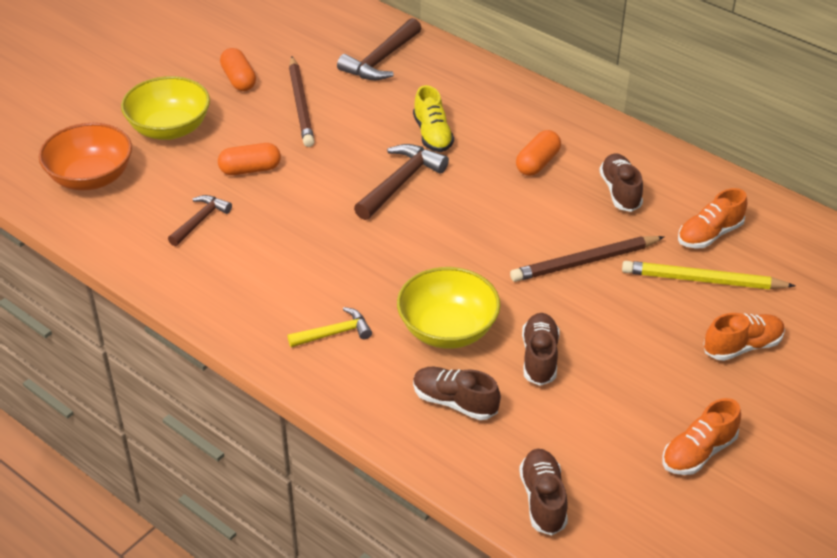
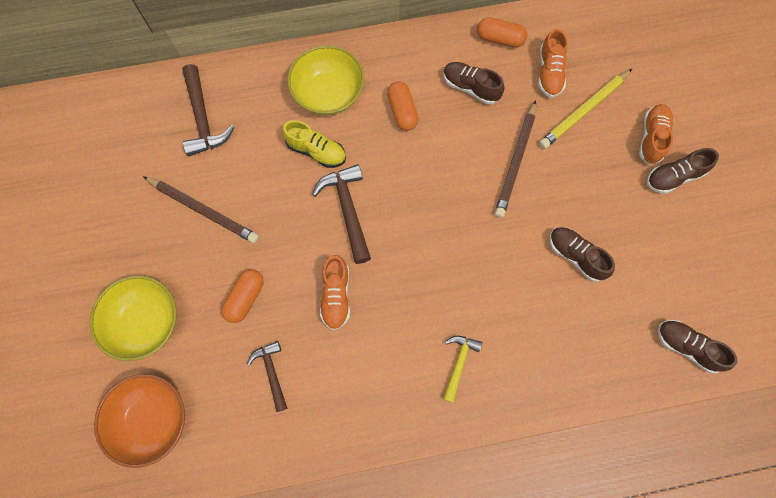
camera: 50 degrees left, 30 degrees up
orange capsule [220,48,256,91] -> orange capsule moved to [477,17,527,48]
yellow bowl [397,267,500,349] -> yellow bowl moved to [287,45,364,116]
brown shoe [413,367,501,420] -> brown shoe moved to [647,148,719,194]
orange shoe [663,398,741,475] -> orange shoe moved to [320,255,350,330]

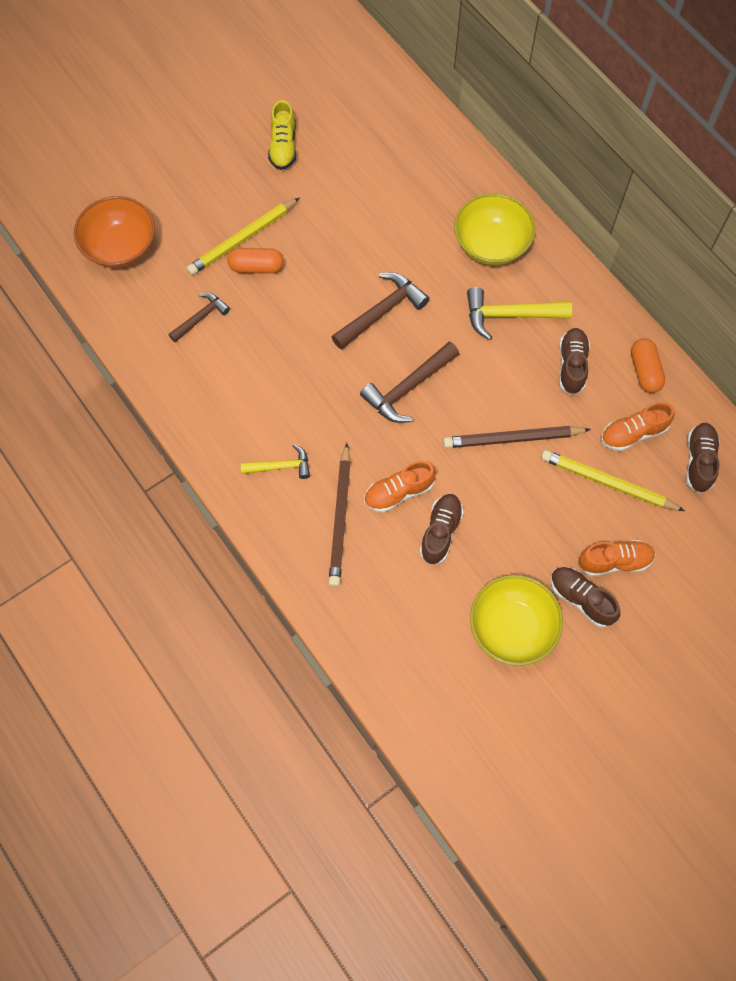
camera: 65 degrees right, 5 degrees down
yellow bowl [90,276,177,361] -> yellow bowl moved to [470,575,563,666]
brown pencil [143,176,259,243] -> brown pencil moved to [329,443,351,587]
brown hammer [182,64,234,156] -> brown hammer moved to [360,342,459,423]
yellow shoe [282,120,346,168] -> yellow shoe moved to [268,100,296,170]
orange shoe [320,255,350,330] -> orange shoe moved to [364,461,436,513]
orange capsule [387,81,419,131] -> yellow hammer [467,287,572,340]
brown shoe [658,320,738,373] -> brown shoe moved to [686,423,720,493]
none -> yellow pencil [187,197,300,275]

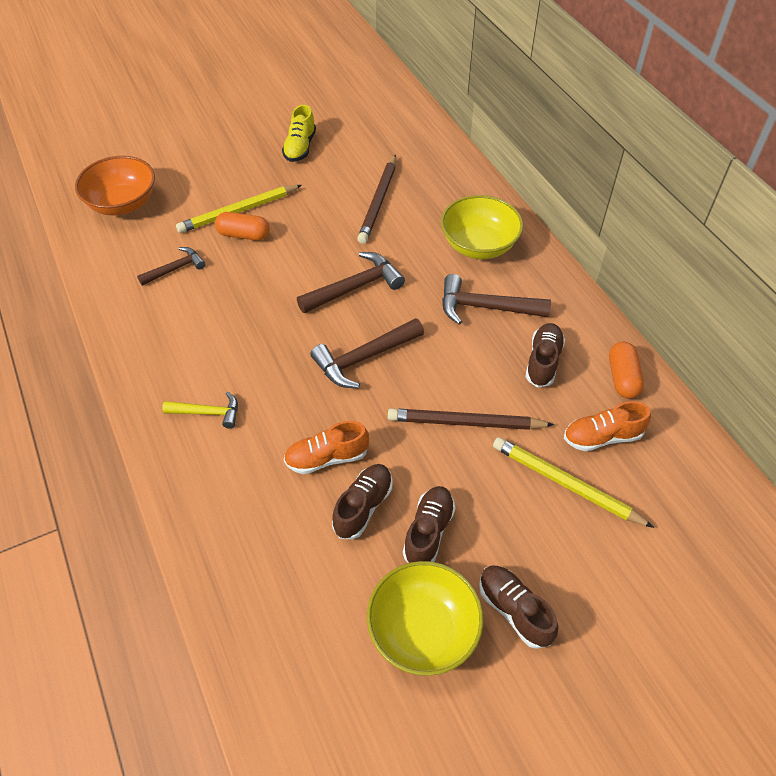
camera: 10 degrees right, 15 degrees down
brown pencil [329,443,351,587] -> brown pencil moved to [357,154,396,244]
yellow hammer [467,287,572,340] -> brown hammer [442,274,551,325]
orange shoe [578,540,655,576] -> none
brown shoe [686,423,720,493] -> brown shoe moved to [403,486,455,563]

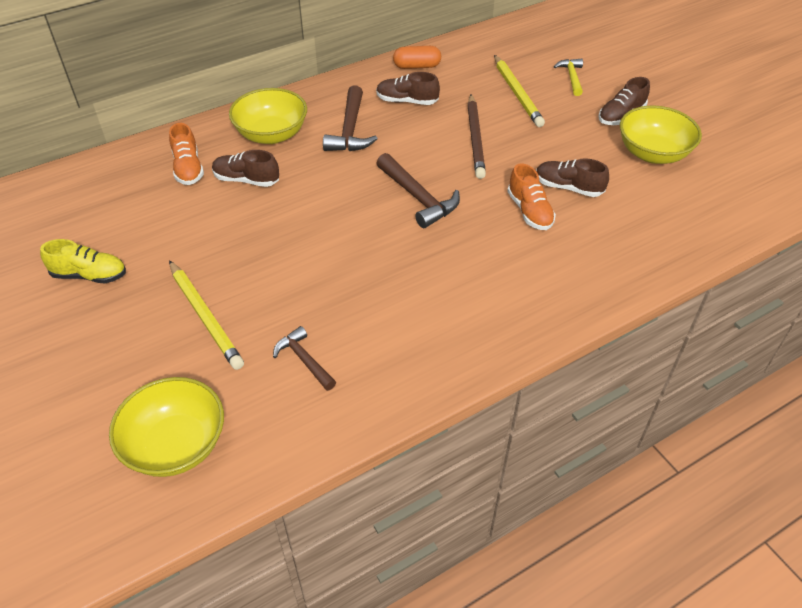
camera: 95 degrees left, 5 degrees down
orange bowl [75,156,155,216] -> yellow bowl [109,377,224,477]
yellow hammer [162,392,238,429] -> yellow hammer moved to [554,59,583,96]
orange capsule [215,212,270,241] -> none
brown hammer [297,252,405,314] -> none
brown pencil [357,154,396,244] -> none
brown shoe [403,486,455,563] -> brown shoe moved to [212,150,279,187]
yellow pencil [493,437,654,528] -> yellow pencil turned 45 degrees counterclockwise [494,55,545,127]
orange shoe [564,401,651,451] -> orange shoe moved to [169,123,204,185]

